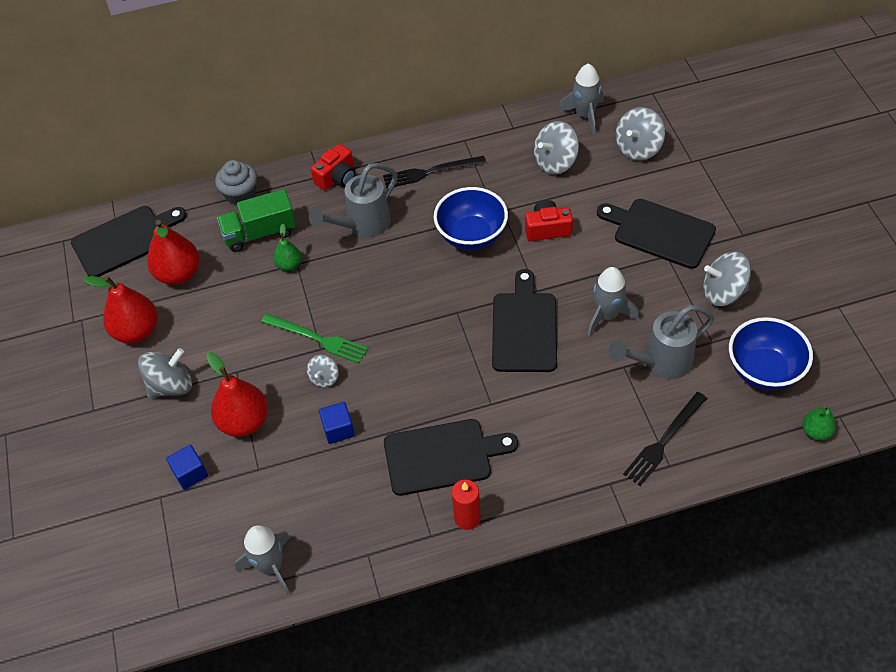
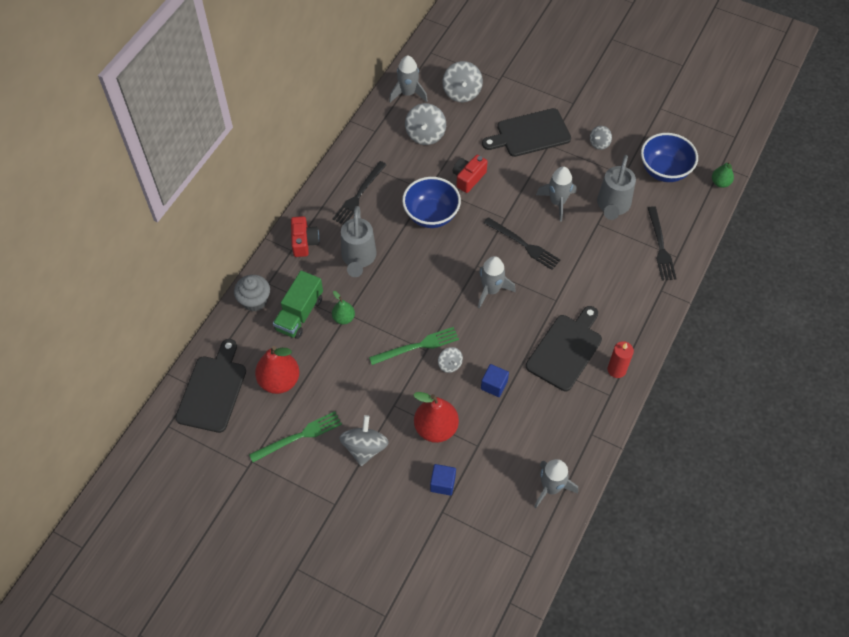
camera: 50 degrees left, 5 degrees up
red pear [83,276,158,343] -> green fork [249,411,342,462]
black cutting board [492,269,557,372] -> black fork [484,217,560,270]
grey spinning top [703,252,751,306] -> grey spinning top [590,126,612,150], size x0.57
none -> grey rocket [478,256,516,308]

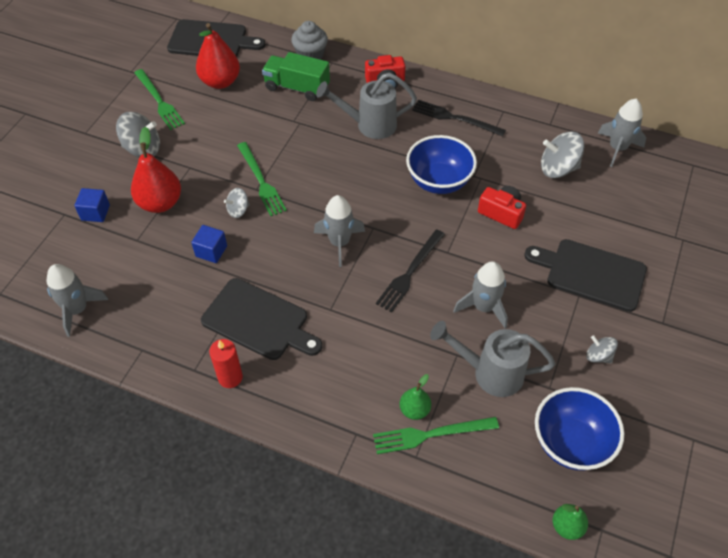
camera: 85 degrees right, 5 degrees down
green pear [332,291,355,324] -> green pear moved to [399,374,431,420]
grey spinning top [442,61,483,102] -> none
black cutting board [482,108,571,157] -> black cutting board turned 45 degrees counterclockwise [524,239,647,312]
black fork [648,206,677,281] -> green fork [373,417,499,454]

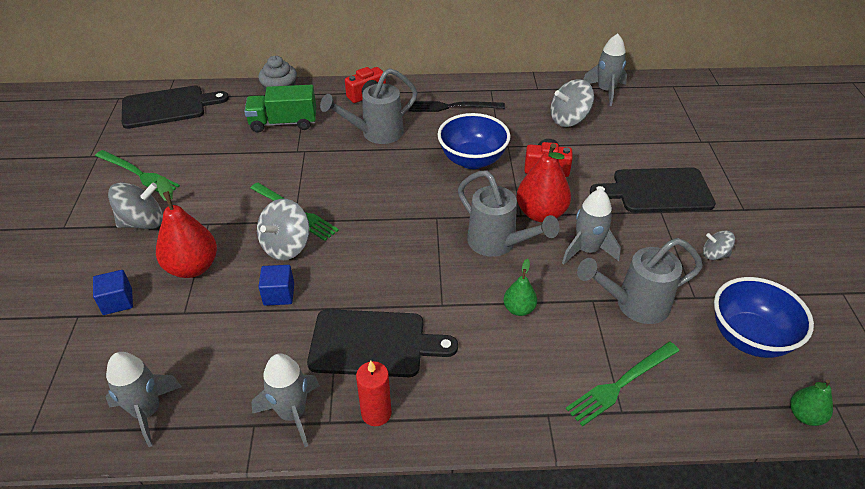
camera: 25 degrees left, 10 degrees down
red pear [196,23,240,89] -> red pear moved to [516,143,571,222]
grey spinning top [224,188,250,218] -> grey spinning top [257,199,310,260], size x1.75
grey rocket [314,195,365,267] -> grey rocket moved to [251,353,320,447]
black fork [376,229,445,313] -> grey watering can [458,170,559,257]
green pear [399,374,431,420] -> green pear moved to [503,259,537,316]

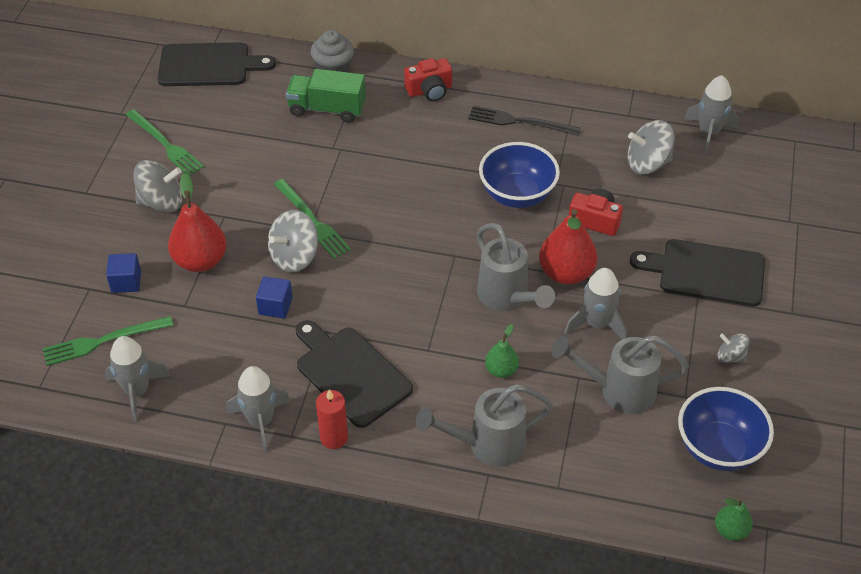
camera: 15 degrees right, 5 degrees up
black cutting board [307,309,458,377] -> black cutting board turned 150 degrees counterclockwise [296,320,413,428]
grey watering can [320,68,418,144] -> grey watering can moved to [416,384,553,467]
green fork [566,342,679,426] -> green fork moved to [43,316,173,366]

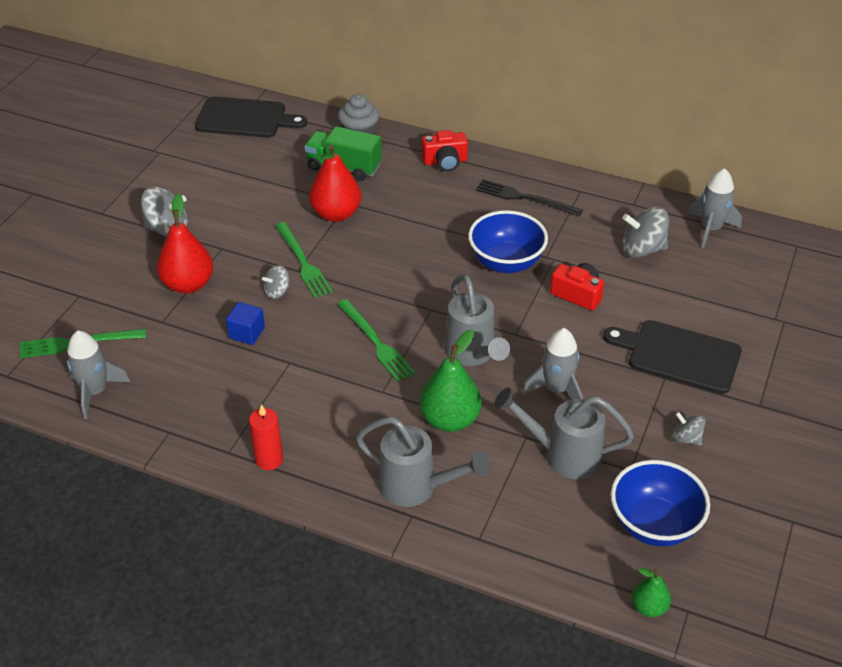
camera: 10 degrees right, 5 degrees down
blue cube [106,253,141,293] -> none
green fork [126,109,204,176] -> green fork moved to [338,299,416,382]
grey rocket [226,366,291,452] -> none
grey spinning top [268,210,318,272] -> grey spinning top [262,265,290,299], size x0.57
black cutting board [296,320,413,428] -> none
grey watering can [416,384,553,467] -> grey watering can turned 150 degrees counterclockwise [356,417,490,507]
green pear [485,324,519,378] -> green pear [419,330,481,432], size x1.82
red pear [539,209,597,285] -> red pear moved to [309,144,361,222]

